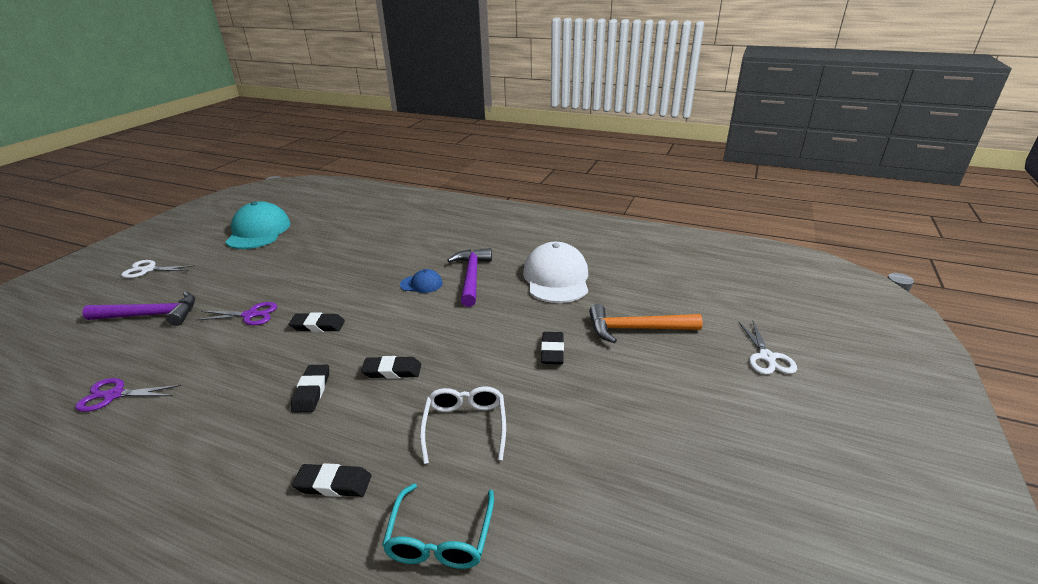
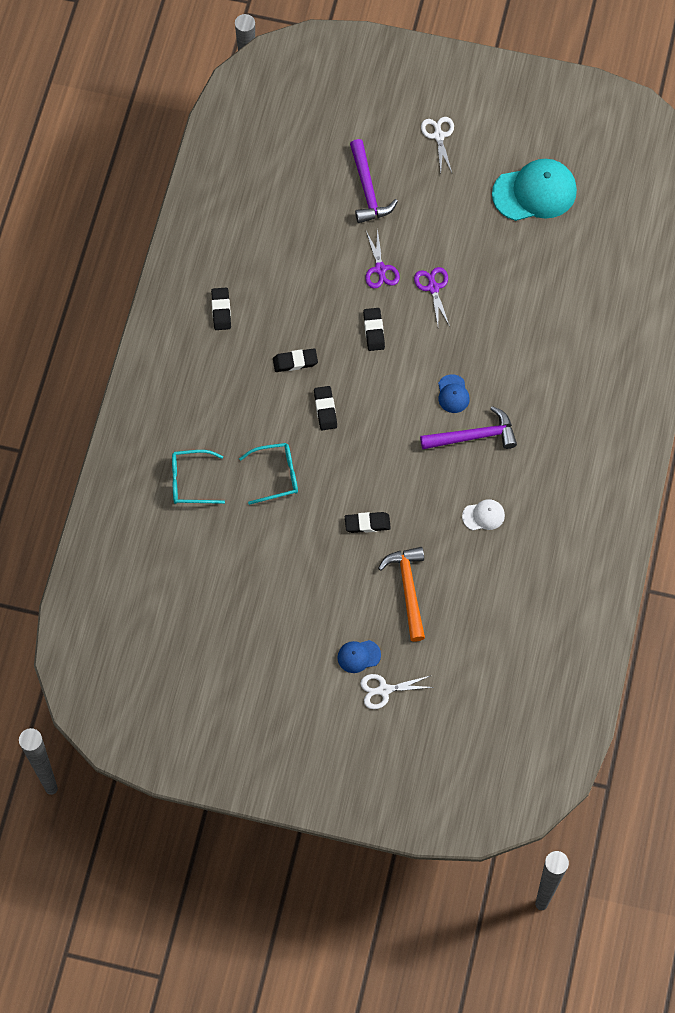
camera: 80 degrees right, 35 degrees up
purple scissors [75,378,181,412] -> purple scissors moved to [414,267,450,326]
black eraser [292,463,371,497] -> black eraser moved to [211,287,231,330]
white glasses [420,386,506,464] -> turquoise glasses [239,443,298,505]
white cap [523,242,588,303] -> white cap [462,499,505,530], size x0.47
none -> blue cap [337,640,381,673]

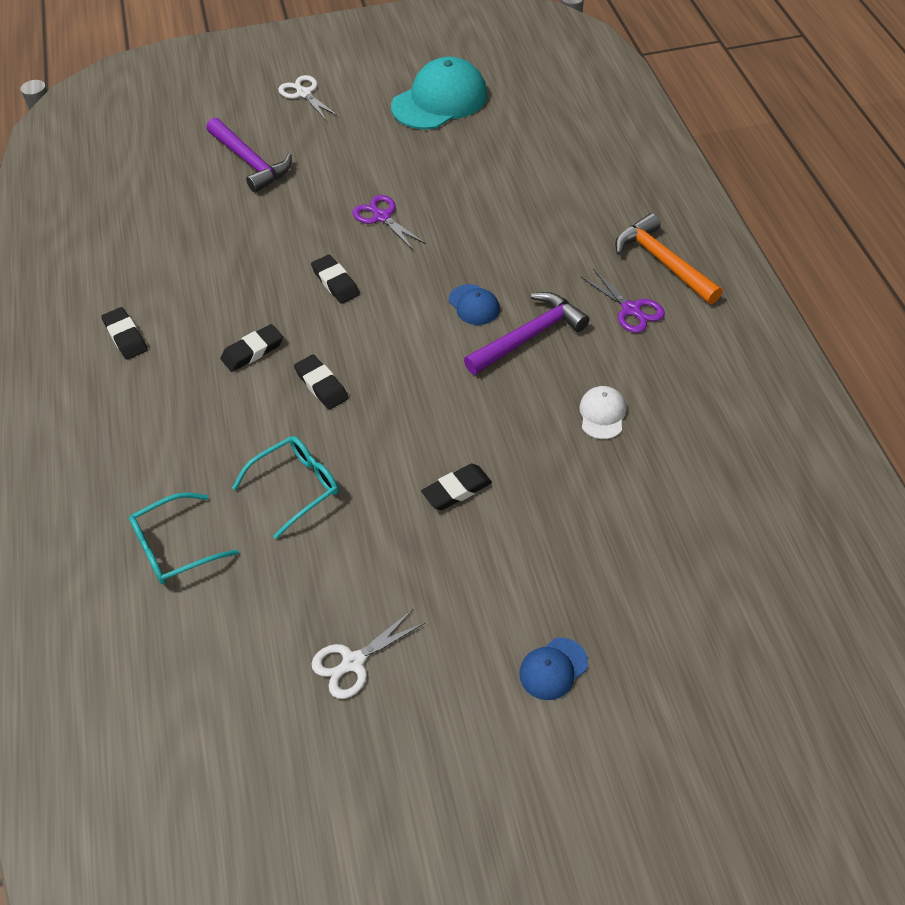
camera: 25 degrees left, 15 degrees down
white scissors [360,674,434,709] -> white scissors moved to [311,609,426,699]
purple scissors [365,227,400,289] -> purple scissors moved to [581,268,665,333]
orange hammer [378,547,425,642] -> orange hammer moved to [615,213,723,304]
white cap [462,499,505,530] -> white cap turned 45 degrees counterclockwise [579,386,626,439]

